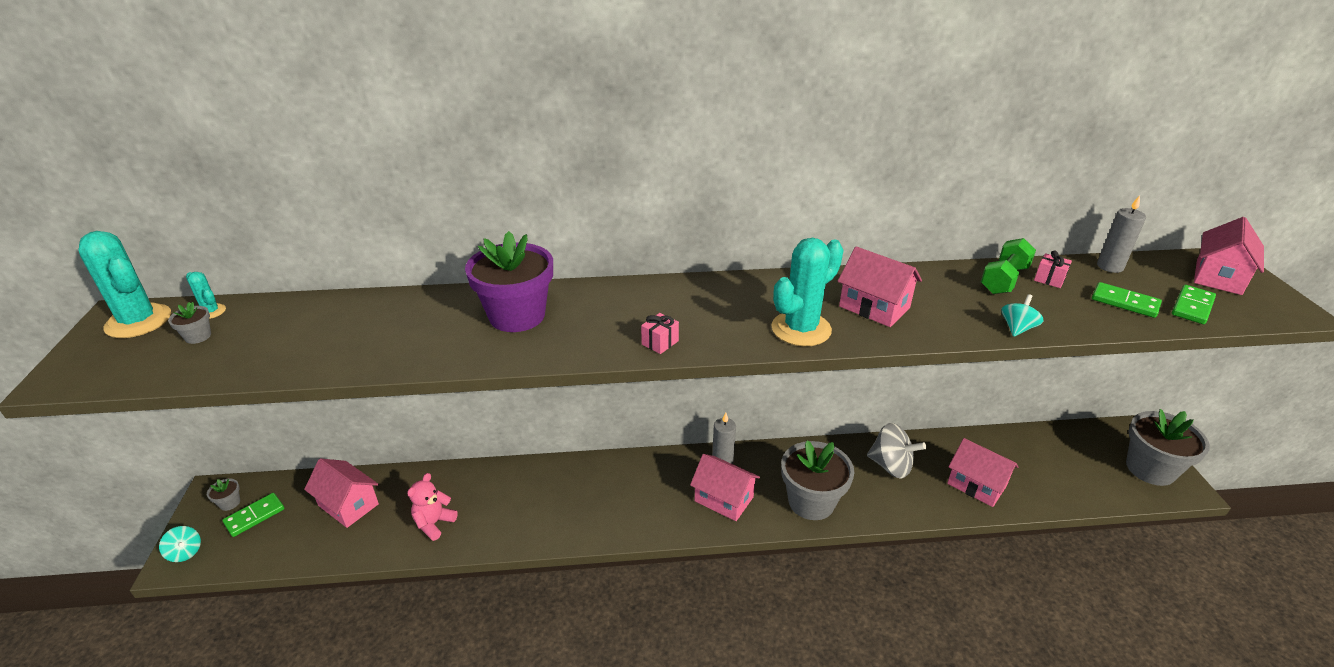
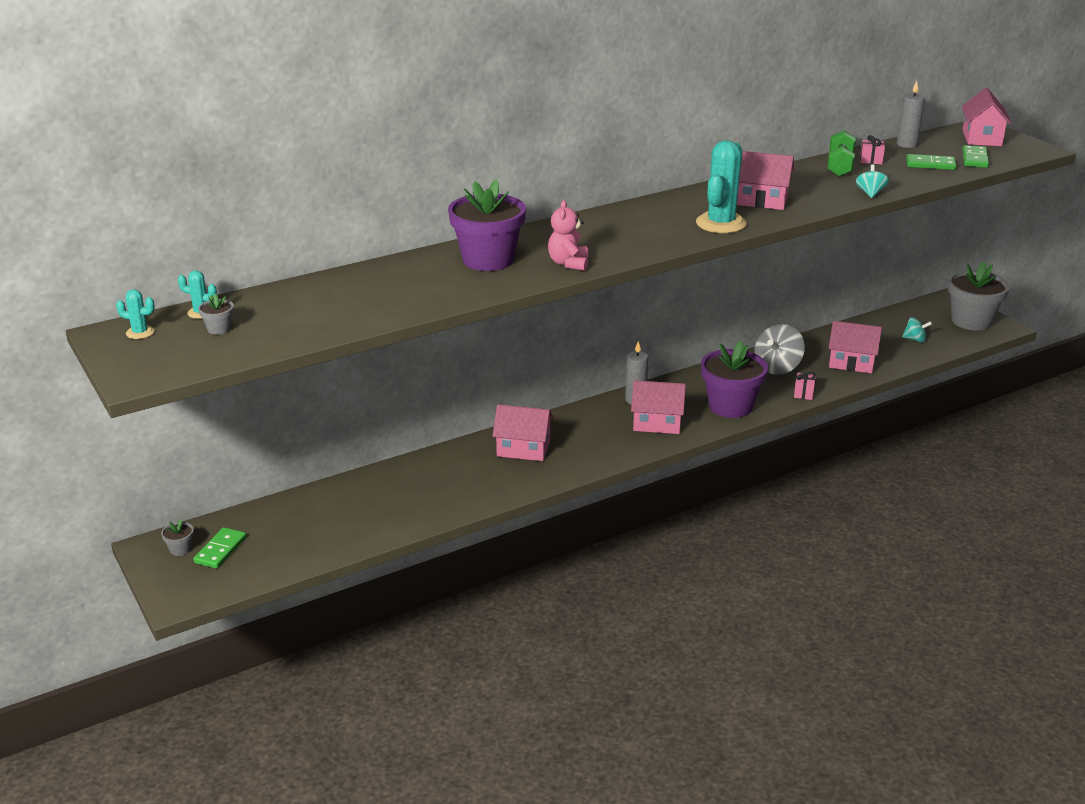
camera: 25 degrees left, 5 degrees down
turquoise cactus [78,231,171,338] -> turquoise cactus [116,289,155,339], size x0.47
turquoise spinning top [159,526,201,562] -> turquoise spinning top moved to [902,317,932,342]
pink house [304,458,379,528] -> pink house moved to [492,404,554,461]
pink teddy bear [407,473,458,541] -> pink teddy bear moved to [548,200,588,271]
pink gift [641,313,679,354] -> pink gift moved to [794,372,816,400]
grey flower pot [781,441,854,520] -> purple flower pot [701,340,768,418]
grey spinning top [867,423,926,479] -> grey spinning top turned 120 degrees clockwise [754,324,805,375]

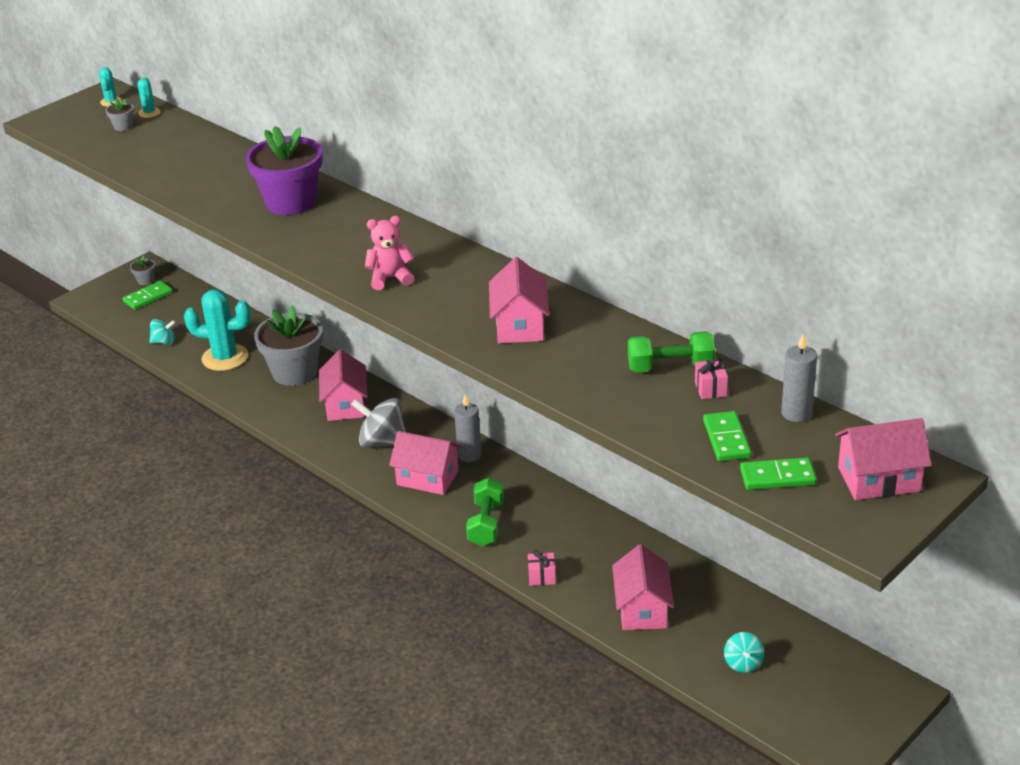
camera: 75 degrees right, 5 degrees up
green domino [193,527,246,569] -> green domino turned 45 degrees counterclockwise [123,281,173,310]
pink teddy bear [548,200,588,271] -> pink teddy bear moved to [365,216,414,290]
pink house [631,380,686,434] -> pink house turned 60 degrees counterclockwise [389,431,462,495]
turquoise cactus [696,140,747,233] -> turquoise cactus moved to [184,289,251,371]
purple flower pot [701,340,768,418] -> green dumbbell [466,478,504,547]
grey spinning top [754,324,805,375] -> grey spinning top moved to [351,398,406,447]
turquoise spinning top [856,165,889,198] -> turquoise spinning top moved to [149,319,176,344]
grey flower pot [948,262,1010,331] -> grey flower pot moved to [254,305,323,386]

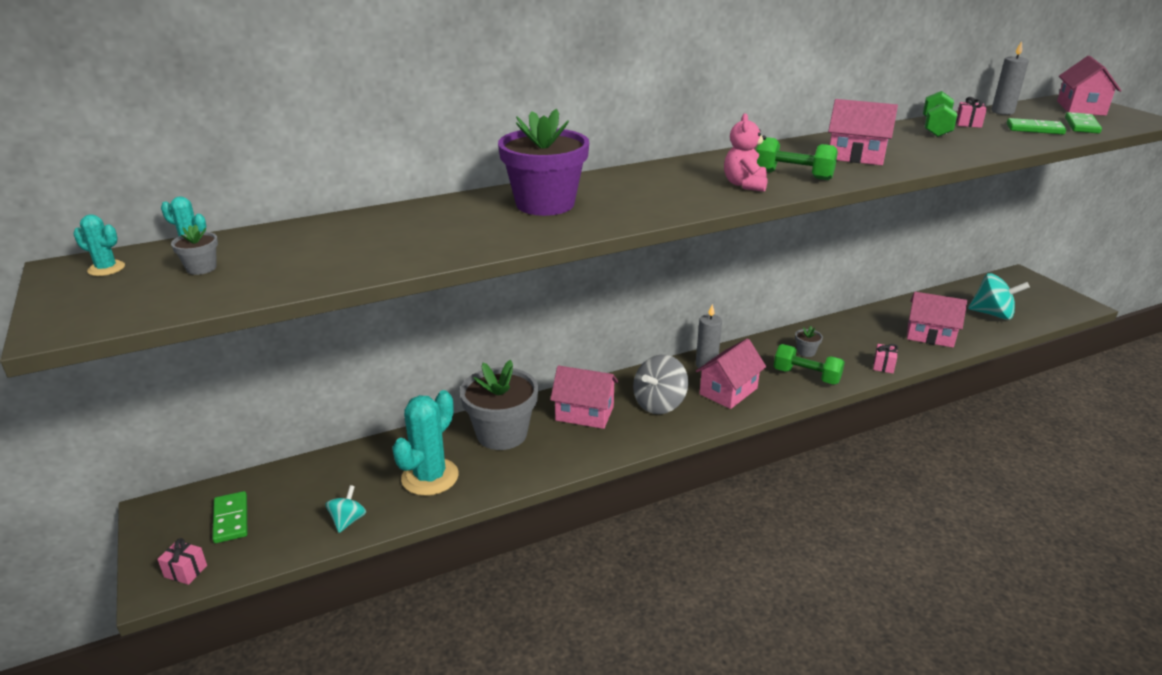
camera: 70 degrees left, 5 degrees down
grey flower pot [130,255,156,285] -> grey flower pot moved to [795,326,823,357]
turquoise spinning top [724,632,764,673] -> turquoise spinning top [968,273,1030,320], size x1.78
none -> pink gift [157,538,207,585]
none -> green dumbbell [756,137,838,180]

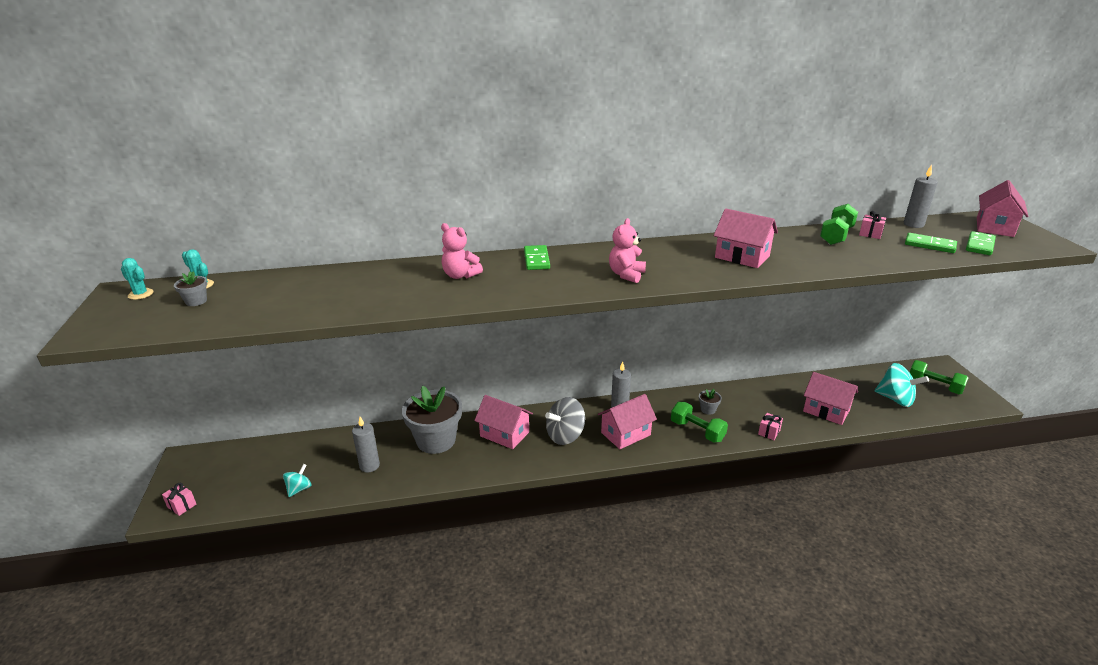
camera: 15 degrees right, 0 degrees up
green domino [212,491,247,543] -> green domino moved to [524,245,550,270]
turquoise cactus [392,390,459,496] -> grey candle [352,417,380,472]
purple flower pot [498,109,589,216] -> pink teddy bear [441,223,483,279]
green dumbbell [756,137,838,180] -> green dumbbell moved to [910,360,968,394]

